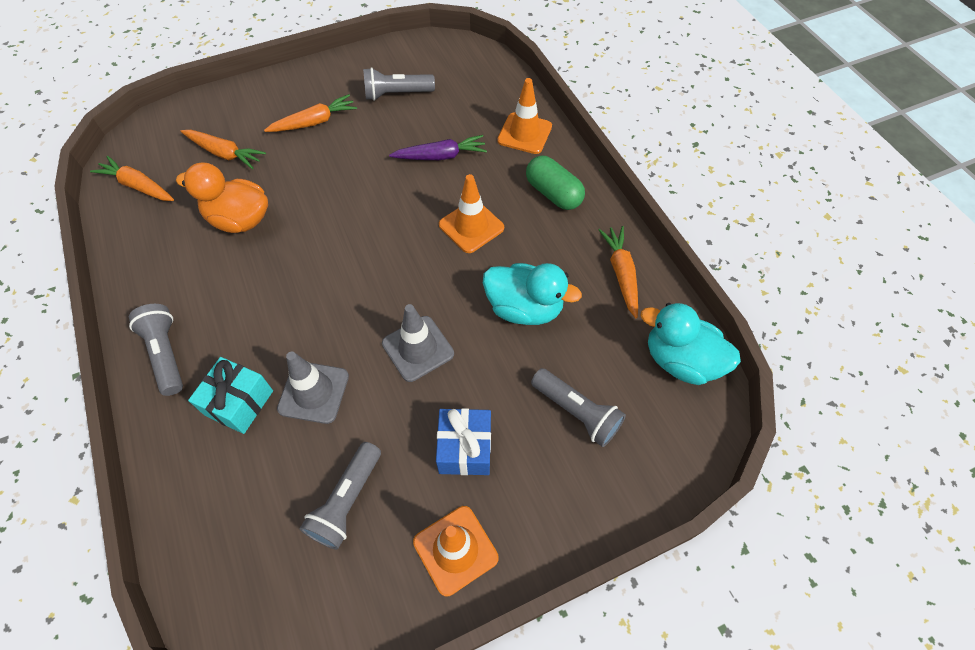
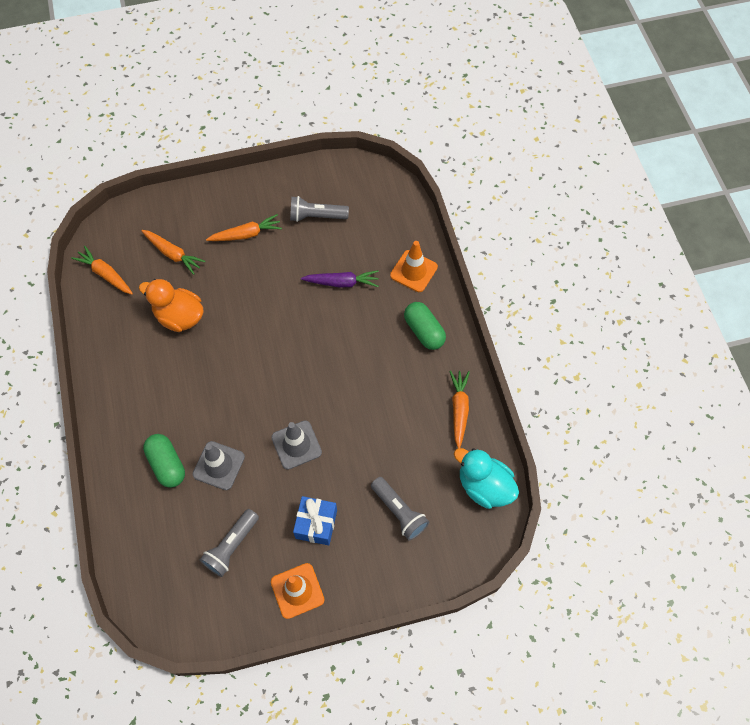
camera: 10 degrees right, 5 degrees up
grey flashlight [129,304,183,396] -> none
turquoise gift [188,357,273,434] -> green capsule [143,434,185,488]
orange traffic cone [439,174,504,253] -> none
turquoise duck [483,263,582,325] -> none

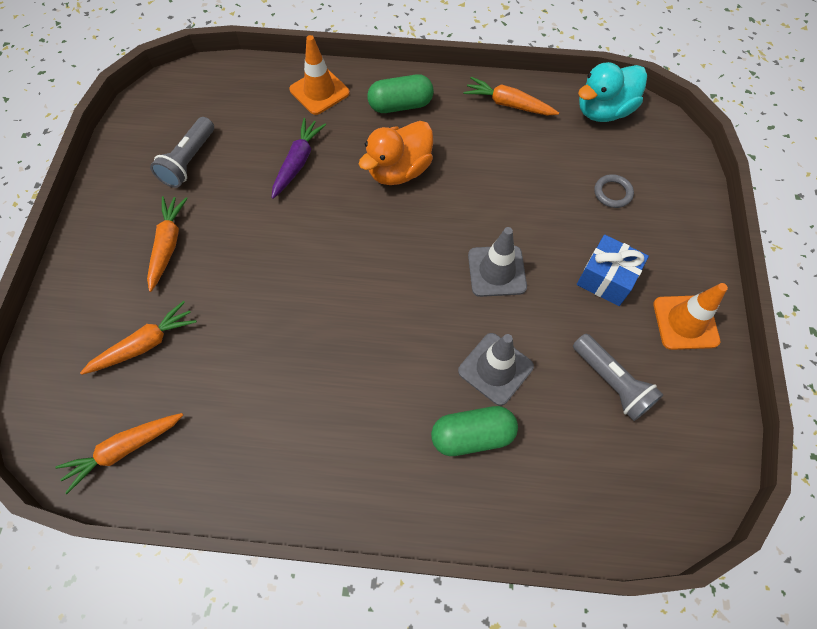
camera: 70 degrees left, 0 degrees up
orange duck [139,279,204,332] -> orange duck moved to [359,121,433,185]
grey flashlight [371,477,429,540] -> grey ring [594,174,634,208]

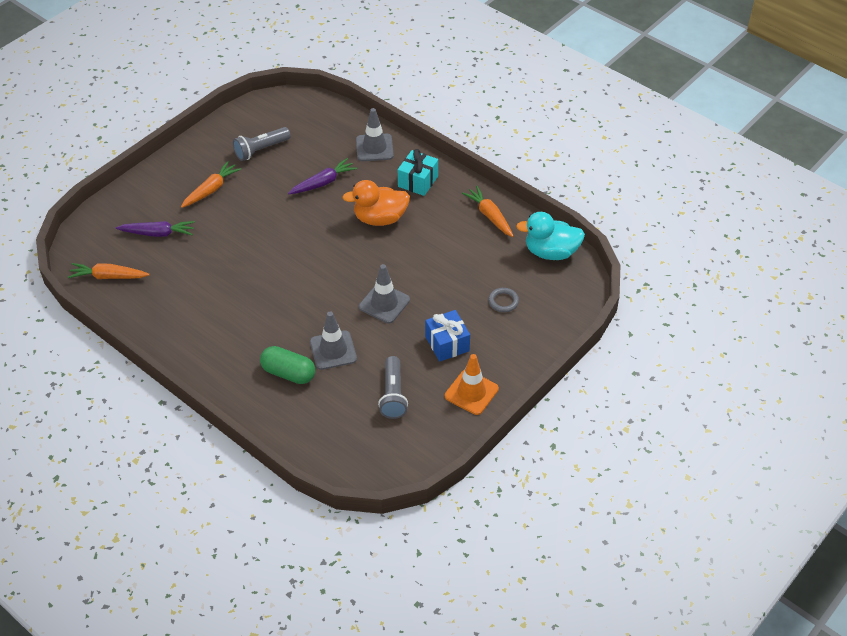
camera: 35 degrees right, 15 degrees down
orange carrot [80,301,197,375] -> purple carrot [116,221,195,237]
orange traffic cone [289,35,350,115] -> grey traffic cone [356,108,394,161]
green capsule [367,74,434,113] -> turquoise gift [398,149,438,196]

